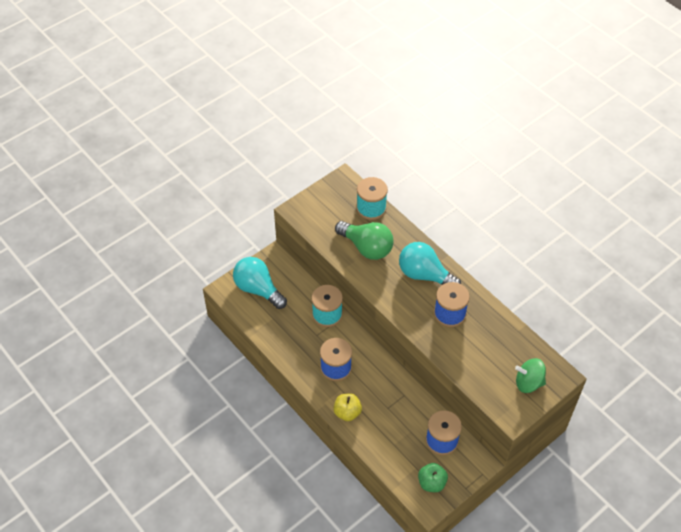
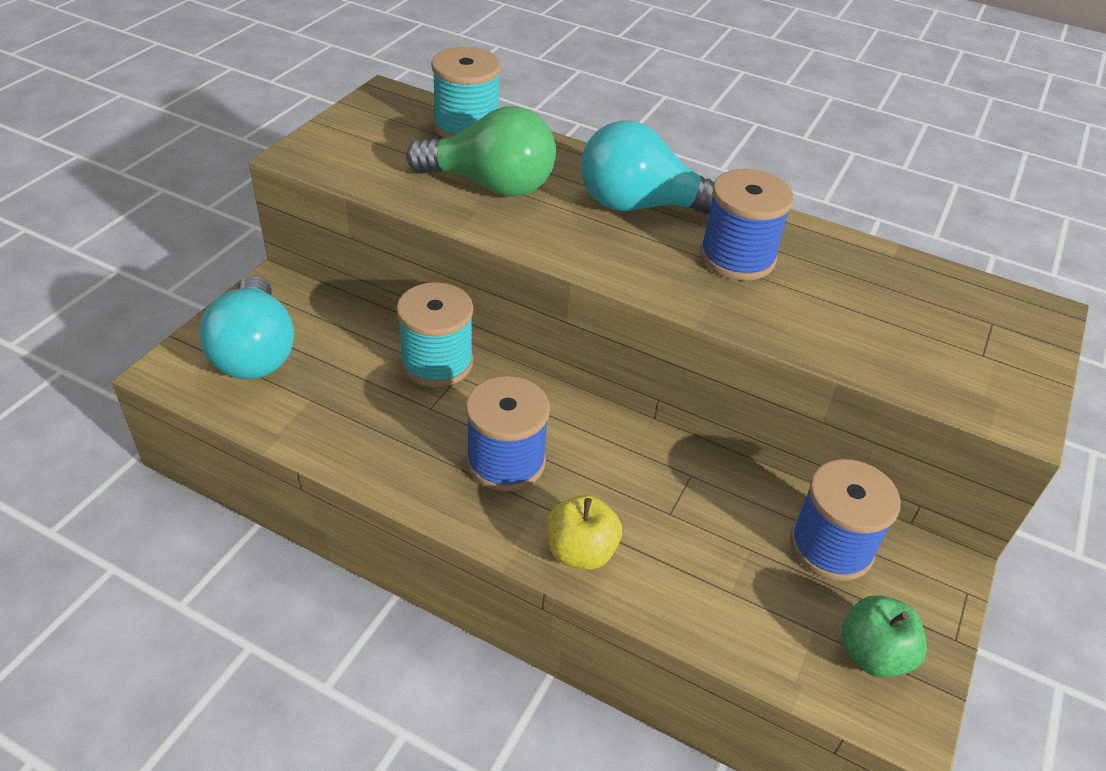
camera: 25 degrees left, 10 degrees down
turquoise light bulb [233,257,287,309] -> turquoise light bulb turned 120 degrees counterclockwise [199,275,294,379]
green spinning top [515,358,546,393] -> none

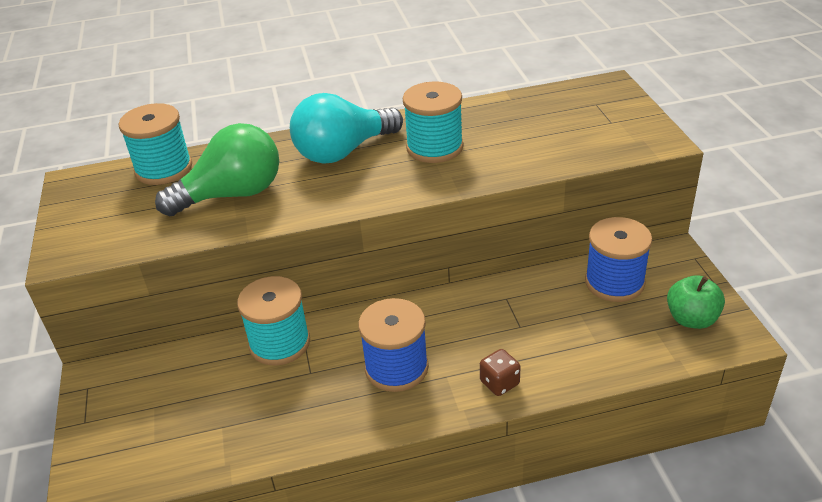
camera: 35 degrees left, 5 degrees down
turquoise light bulb [199,275,294,379] -> none
yellow apple [547,495,622,570] -> brown dice [480,349,520,396]
blue spool [700,169,794,281] -> turquoise spool [403,81,464,163]

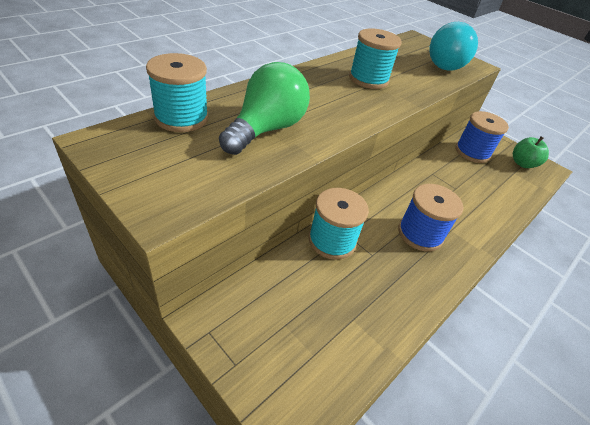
camera: 40 degrees left, 5 degrees up
turquoise light bulb [290,93,403,164] -> turquoise light bulb moved to [429,22,478,71]
brown dice [480,349,520,396] -> none

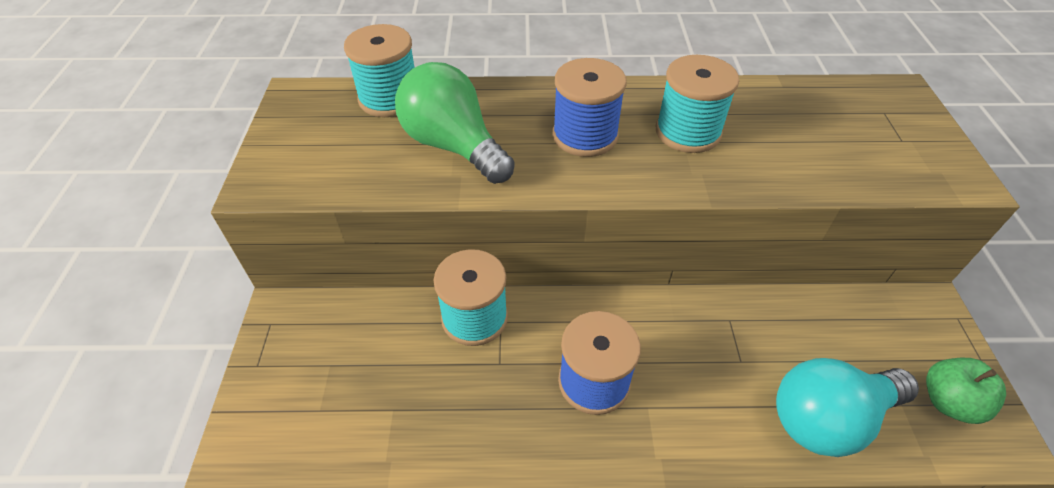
camera: 50 degrees right, 5 degrees up
green light bulb [219,62,310,155] -> green light bulb turned 120 degrees counterclockwise [395,62,515,184]
turquoise light bulb [429,22,478,71] -> turquoise light bulb moved to [776,358,919,457]
blue spool [455,111,509,163] -> blue spool moved to [553,58,627,157]

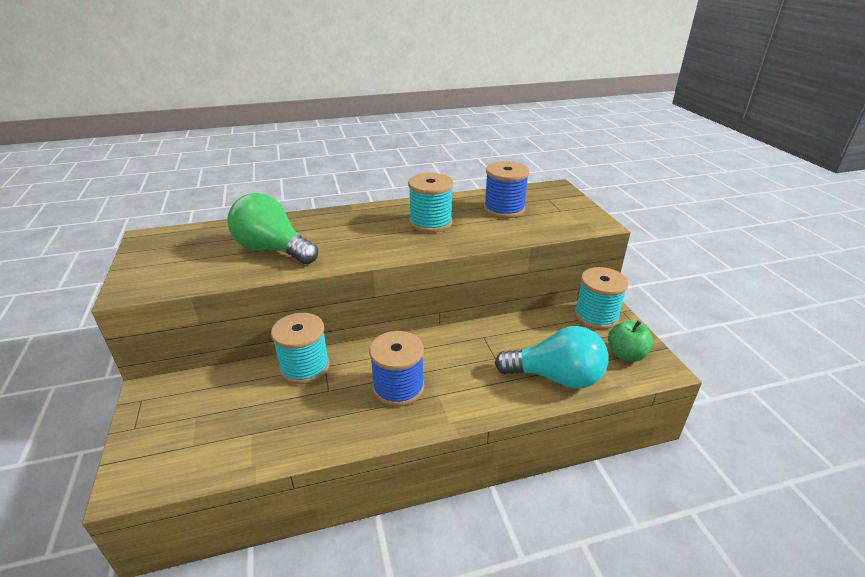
camera: 15 degrees left, 15 degrees down
turquoise spool [344,24,414,117] -> turquoise spool moved to [574,267,628,330]
blue spool [553,58,627,157] -> blue spool moved to [484,161,530,218]
turquoise light bulb [776,358,919,457] -> turquoise light bulb turned 135 degrees counterclockwise [495,326,608,389]

